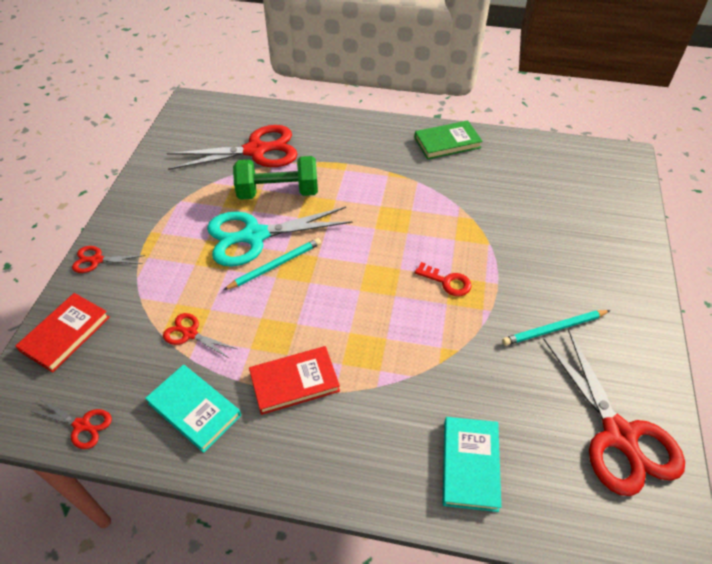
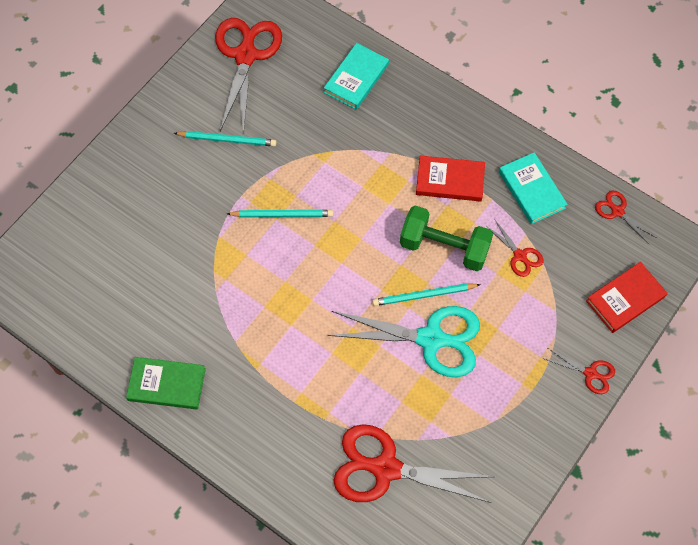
camera: 155 degrees left, 15 degrees up
green dumbbell [233,156,318,200] -> green dumbbell moved to [400,205,493,271]
red key [415,262,472,296] -> turquoise pencil [227,210,333,217]

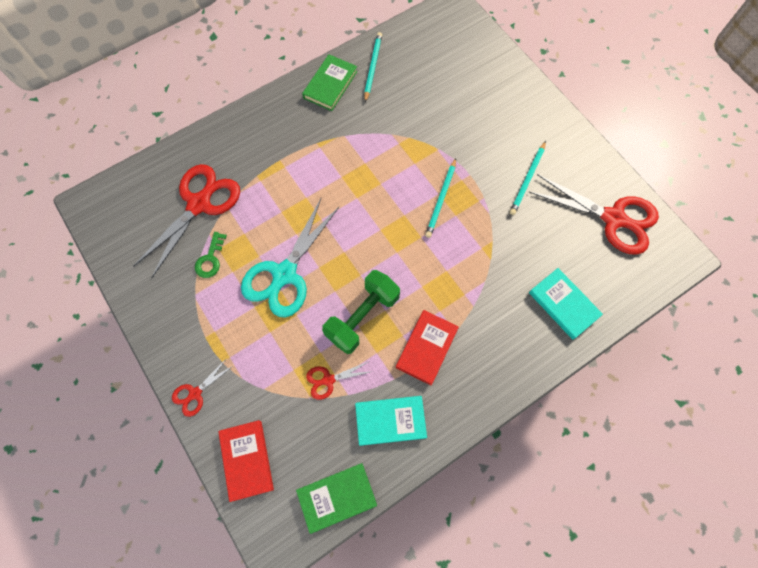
camera: 110 degrees right, 5 degrees up
turquoise pencil [372,283,481,306] -> turquoise pencil moved to [364,32,382,102]
red scissors [595,191,657,245] -> green book [296,463,377,534]
none -> green key [195,232,227,278]

